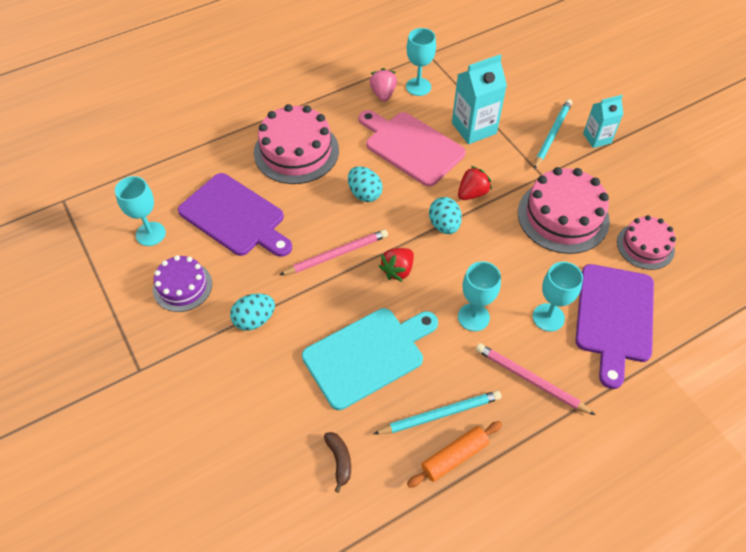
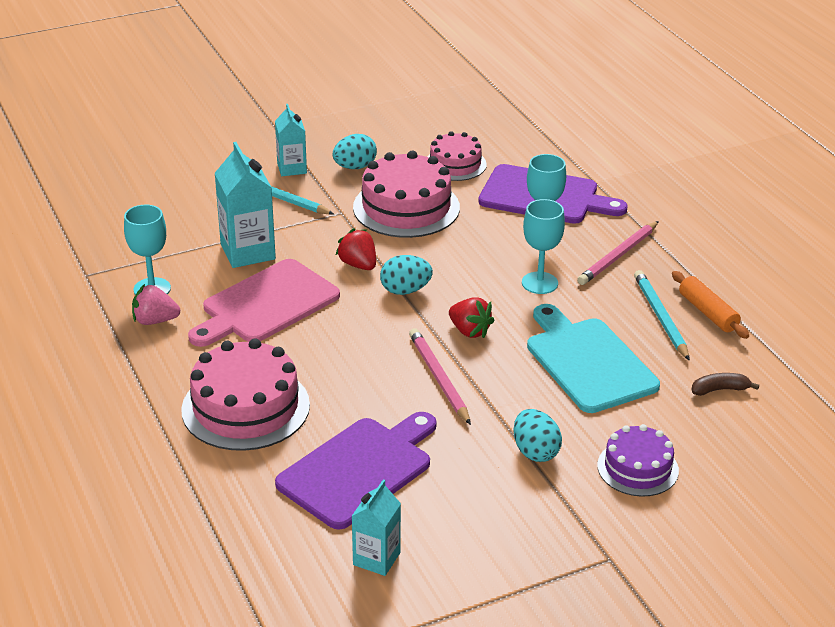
camera: 85 degrees left, 20 degrees down
turquoise goblet [115,176,166,246] -> turquoise carton [352,480,401,576]
purple cake [153,255,212,312] -> purple cake moved to [597,424,679,497]
turquoise egg [348,166,383,202] -> turquoise egg moved to [333,134,377,169]

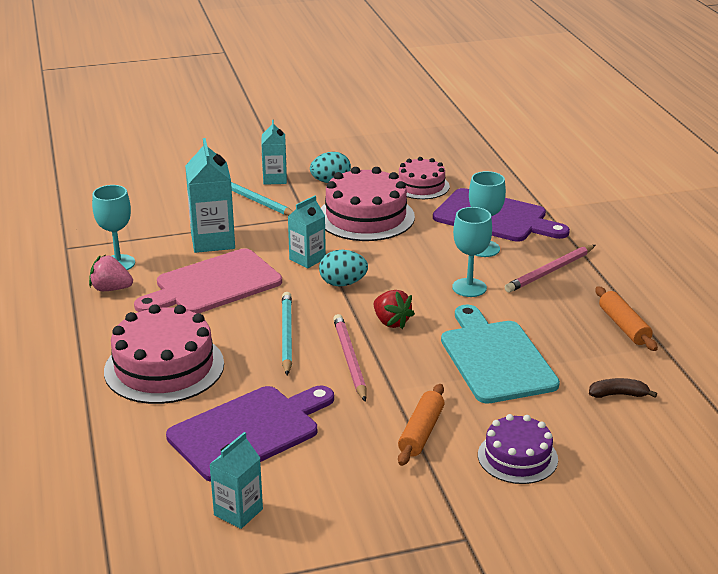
camera: 10 degrees right, 5 degrees down
red strawberry [336,228,376,270] -> turquoise carton [288,196,326,268]
turquoise egg [513,409,562,462] -> orange rolling pin [398,384,445,466]
turquoise pencil [634,270,690,361] -> turquoise pencil moved to [282,292,292,375]

